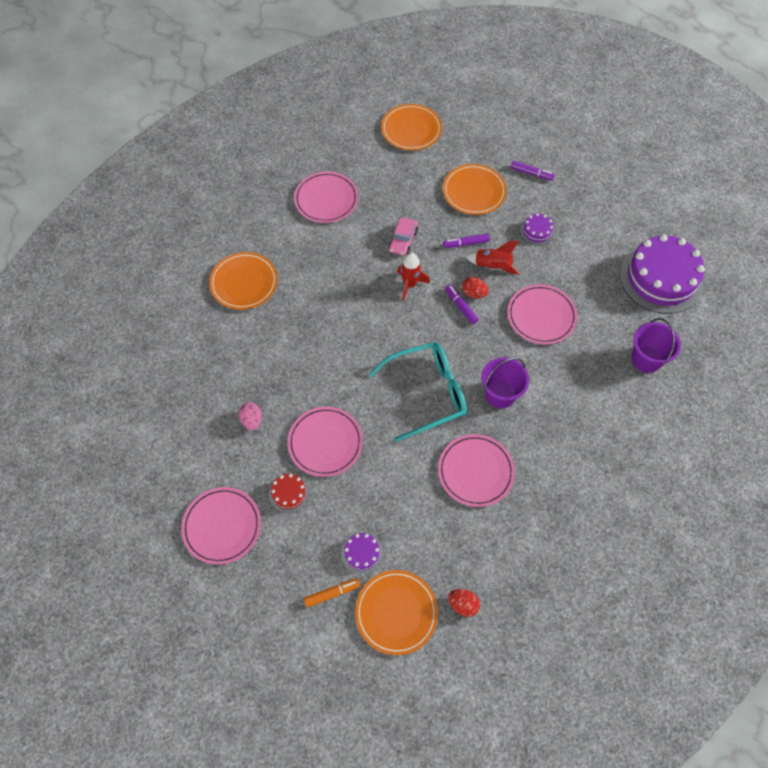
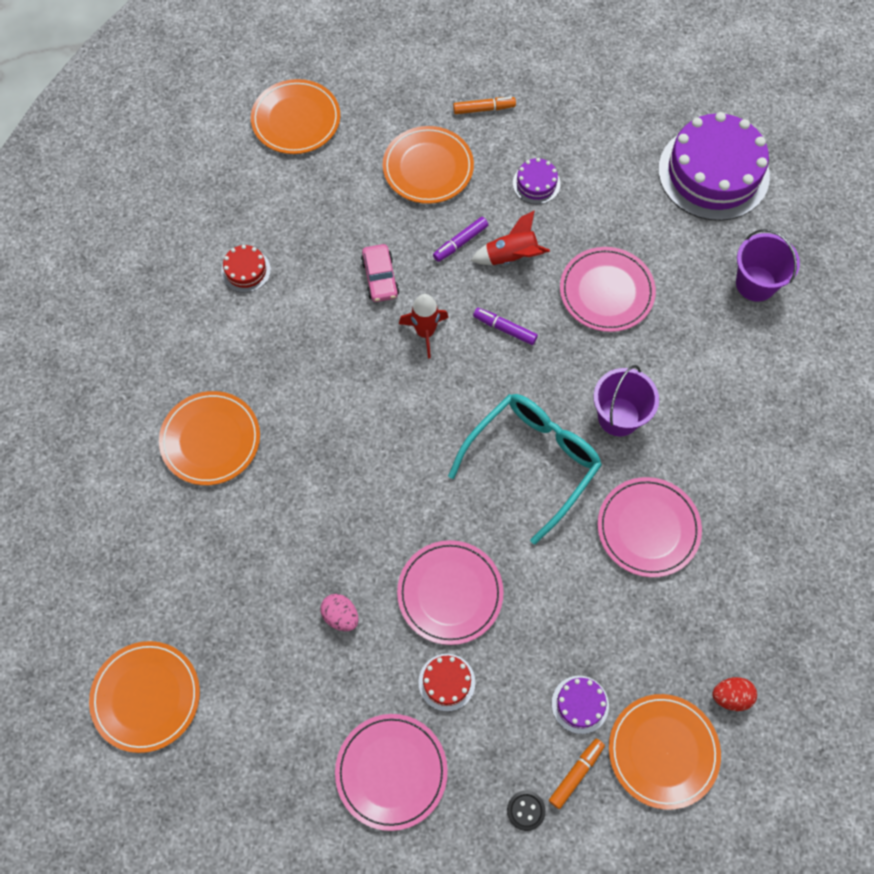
camera: 30 degrees left, 5 degrees up
pink plate [294,171,358,223] -> red cake [221,245,271,293]
red egg [462,277,489,298] -> none
purple marker [511,161,555,181] -> orange marker [453,97,516,114]
none -> orange plate [89,641,200,753]
none -> black button [507,791,546,831]

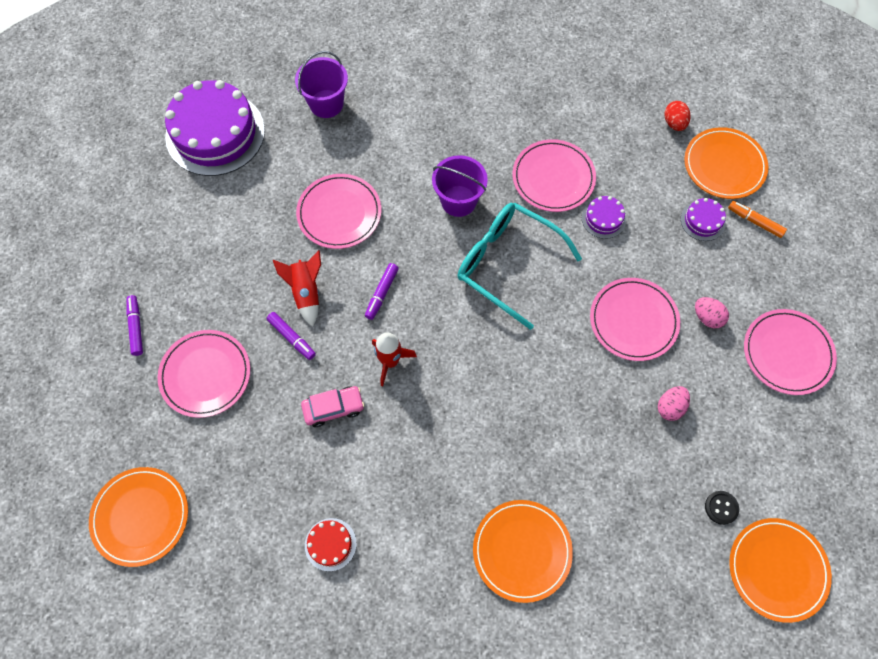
camera: 95 degrees left, 0 degrees up
orange plate [383,126,474,204] -> pink plate [158,330,250,418]
red cake [418,654,475,711] -> pink egg [695,297,729,329]
orange marker [453,97,516,114] -> purple marker [126,295,143,356]
black button [507,791,546,831] -> black button moved to [705,491,739,525]
purple cake [513,158,560,204] -> purple cake moved to [582,196,626,239]

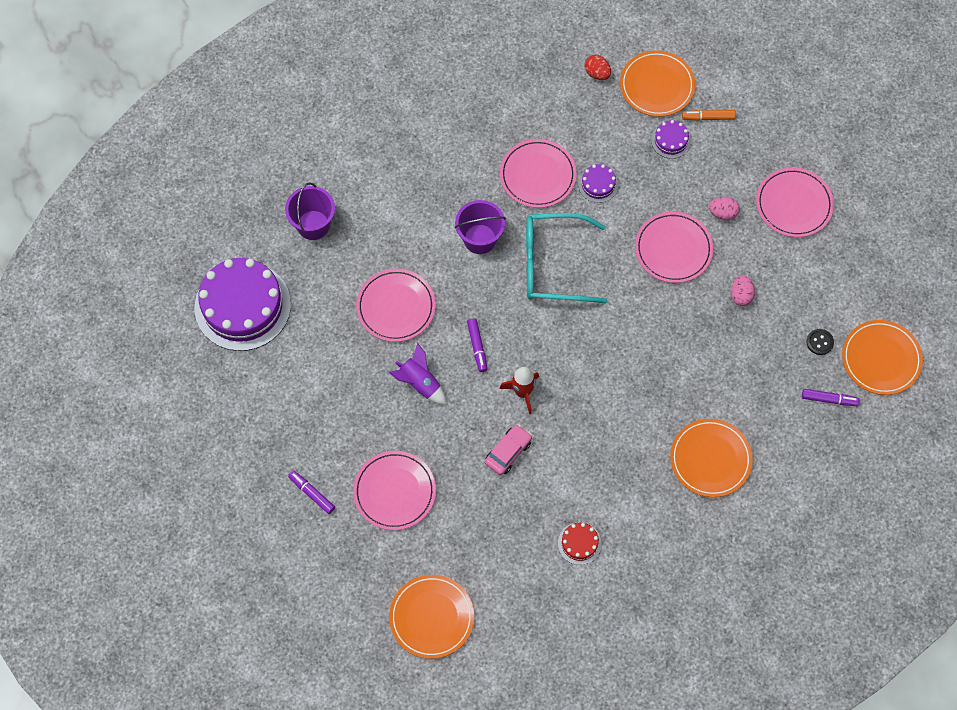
camera: 35 degrees left, 0 degrees up
purple marker [266,312,316,360] -> purple marker moved to [802,389,860,406]
red rocket [273,250,321,327] -> purple rocket [389,343,446,405]

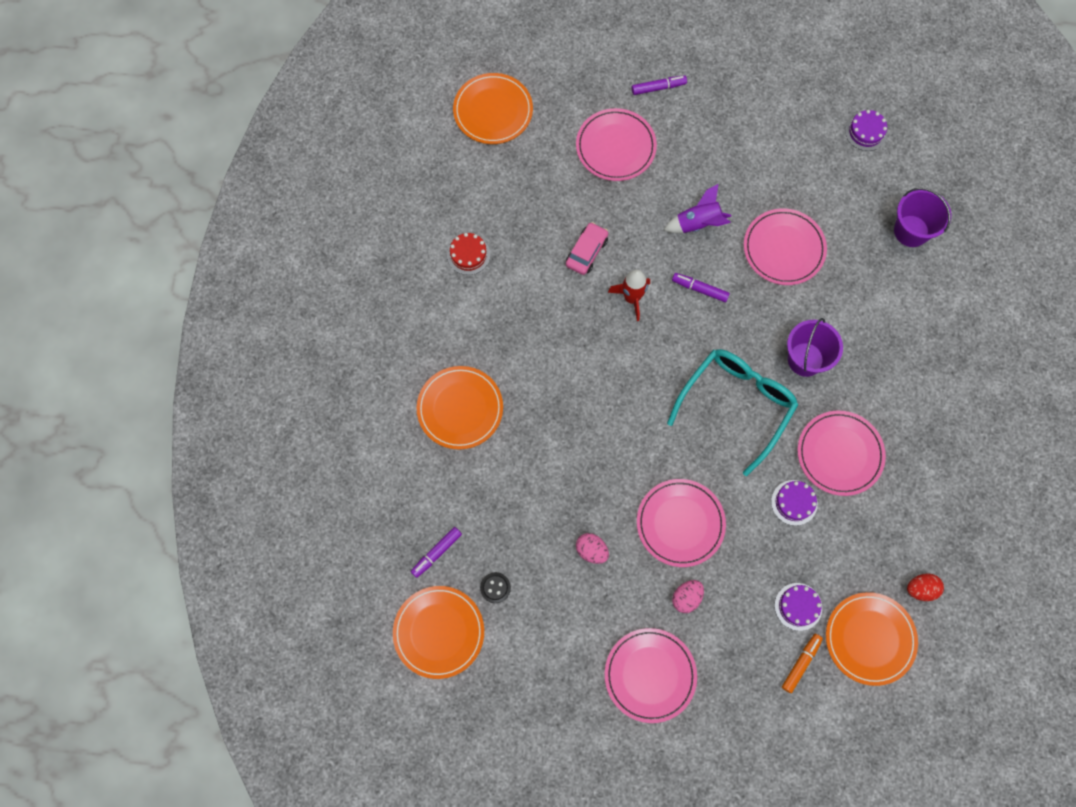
camera: 125 degrees right, 5 degrees up
purple cake [195,258,291,351] -> purple cake [845,110,887,151], size x0.43
pink car [485,424,532,475] -> pink car turned 135 degrees counterclockwise [566,222,608,275]

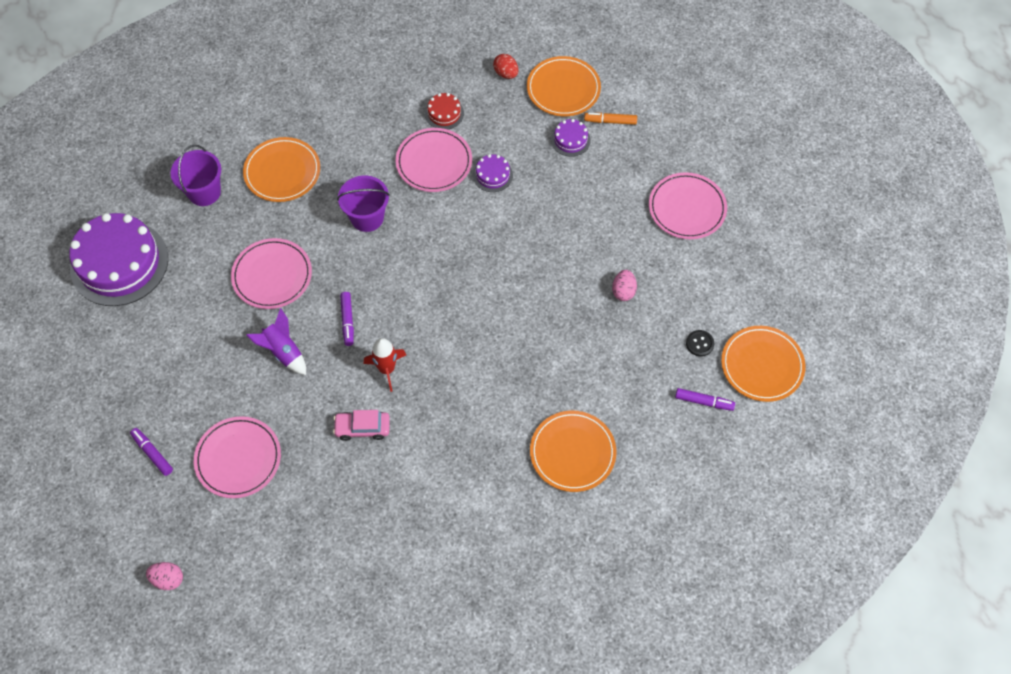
camera: 120 degrees left, 10 degrees down
red cake [447,233,490,275] -> red cake moved to [425,93,464,130]
orange plate [453,73,533,144] -> orange plate moved to [243,137,320,202]
pink plate [637,479,726,567] -> none
turquoise glasses [667,349,798,476] -> none
pink egg [672,580,704,613] -> pink egg moved to [146,562,183,590]
purple cake [845,110,887,151] -> purple cake [69,213,168,306], size x2.32

